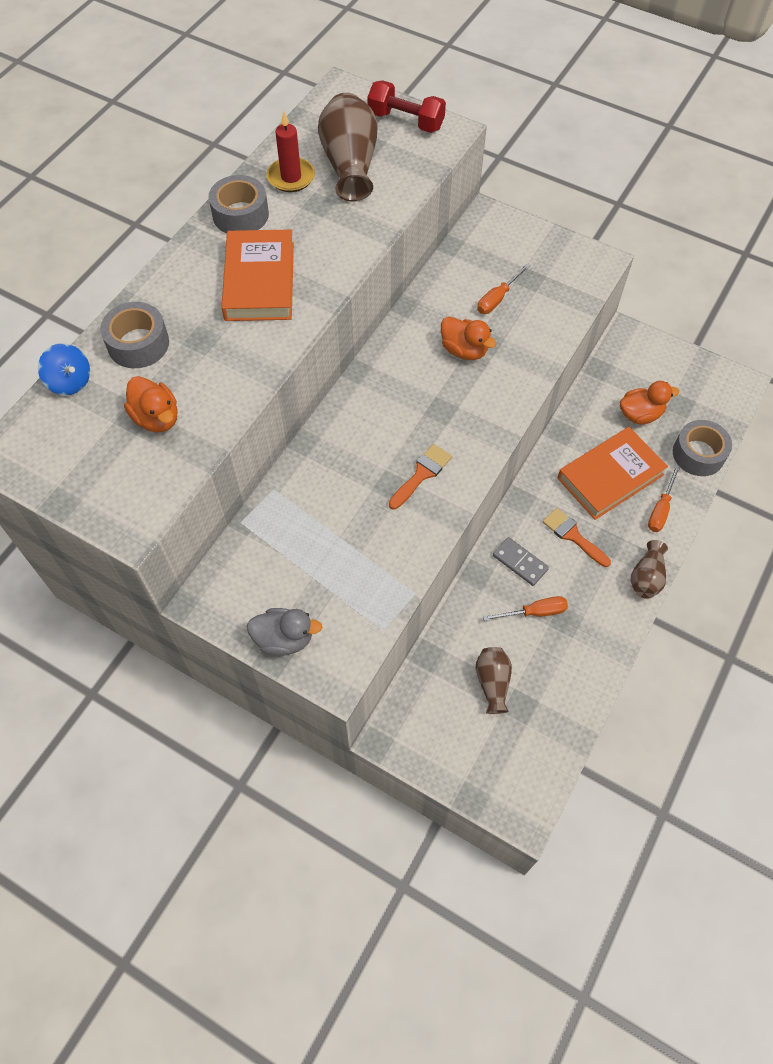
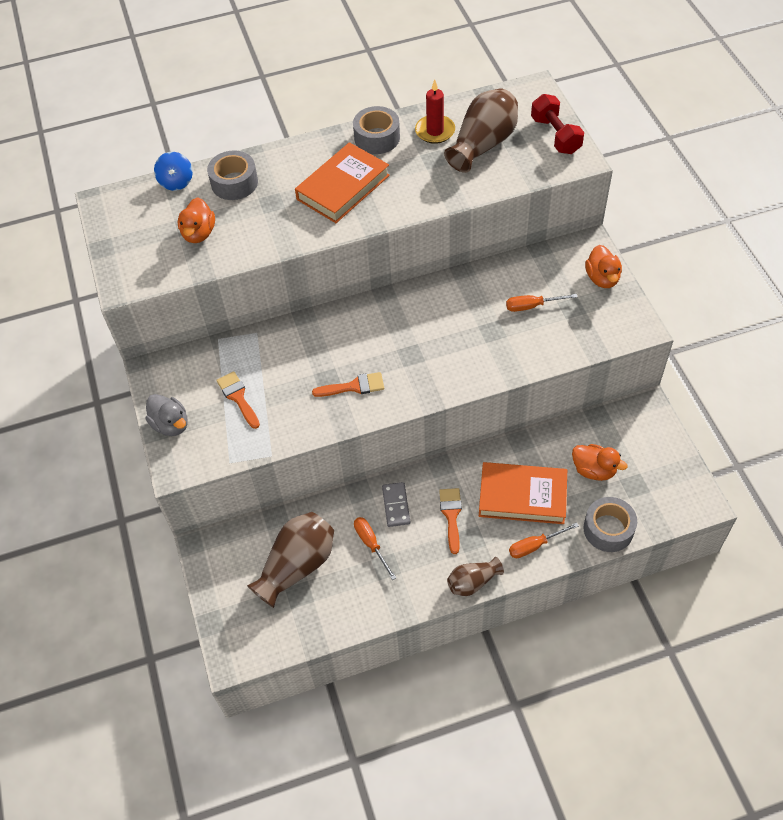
camera: 45 degrees right, 5 degrees down
orange duck [441,316,497,360] -> orange duck moved to [585,245,622,288]
brown vase [476,647,512,714] -> brown vase [247,512,334,608], size x1.78
orange screwdriver [483,596,568,621] -> orange screwdriver turned 150 degrees counterclockwise [354,517,396,580]
none -> orange brush [216,371,260,429]

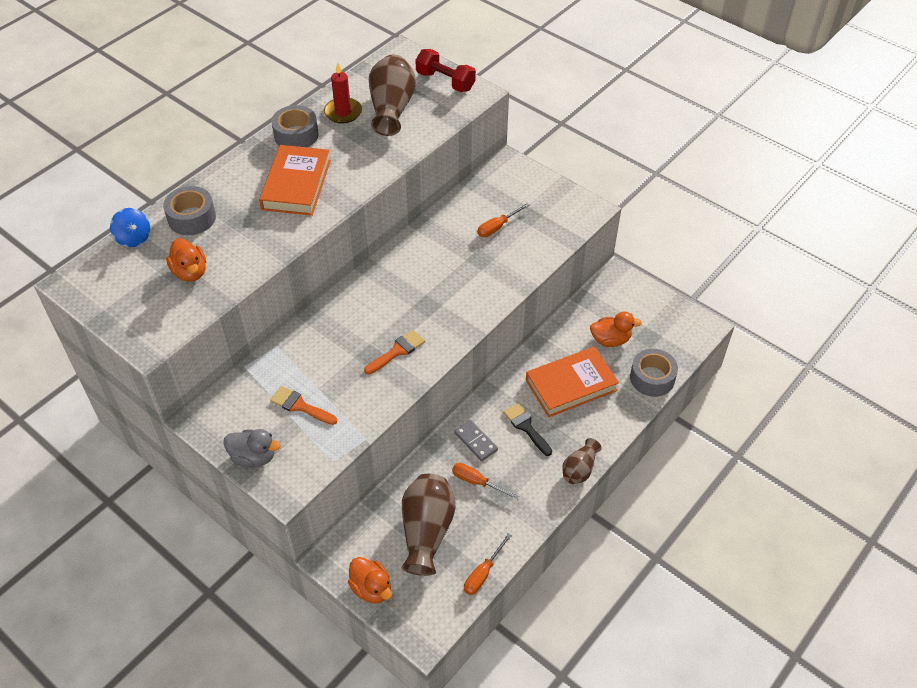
camera: 35 degrees left, 5 degrees down
orange brush [439,488,462,554] -> black brush [503,403,552,456]
orange screwdriver [509,522,579,558] -> orange screwdriver moved to [464,533,512,595]
orange duck [585,245,622,288] -> orange duck moved to [348,557,392,603]

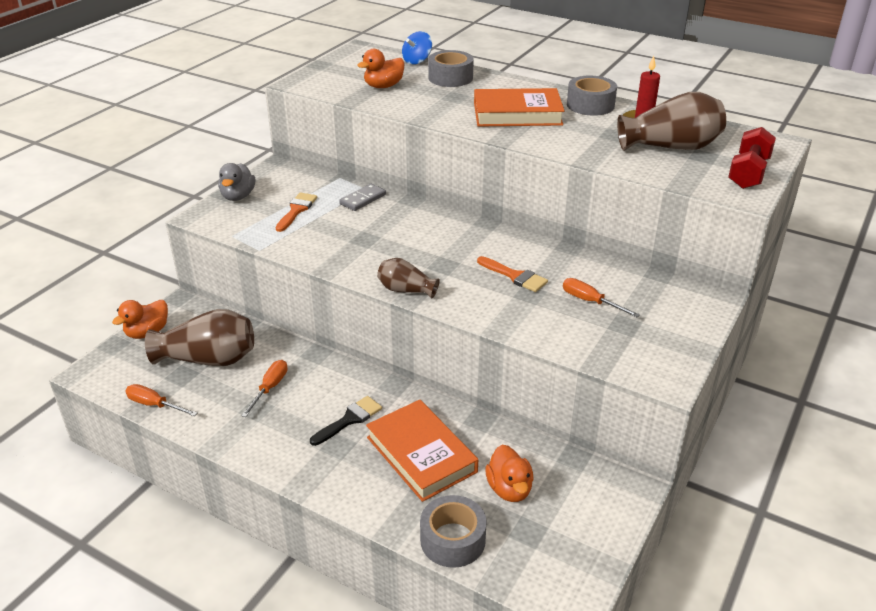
camera: 80 degrees right, 15 degrees down
orange brush [364,330,425,374] -> orange brush moved to [477,256,548,292]
grey domino [454,420,498,461] -> grey domino moved to [339,184,386,211]
brown vase [562,438,601,484] -> brown vase moved to [377,258,440,298]

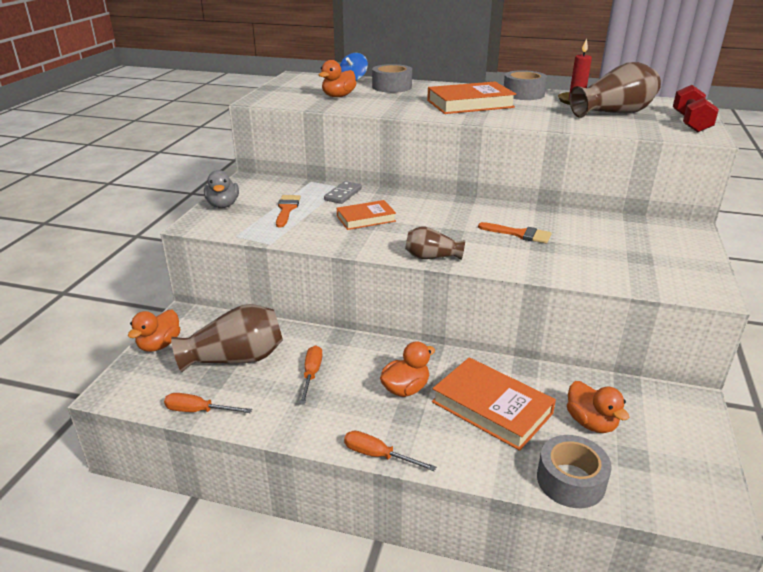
camera: 15 degrees left, 5 degrees down
black brush [310,396,382,446] -> orange duck [380,341,435,397]
orange screwdriver [563,278,640,317] -> orange screwdriver moved to [344,431,436,471]
none -> orange book [337,200,396,230]

